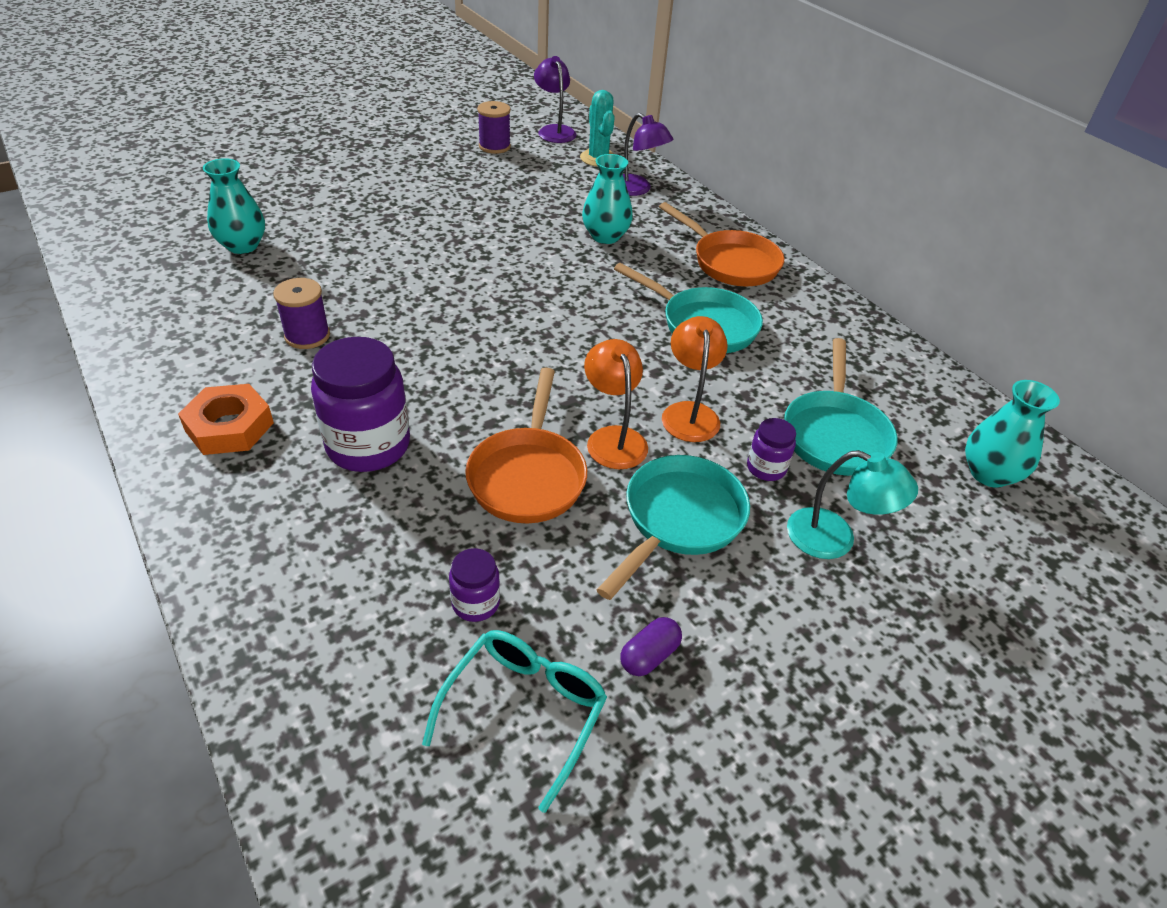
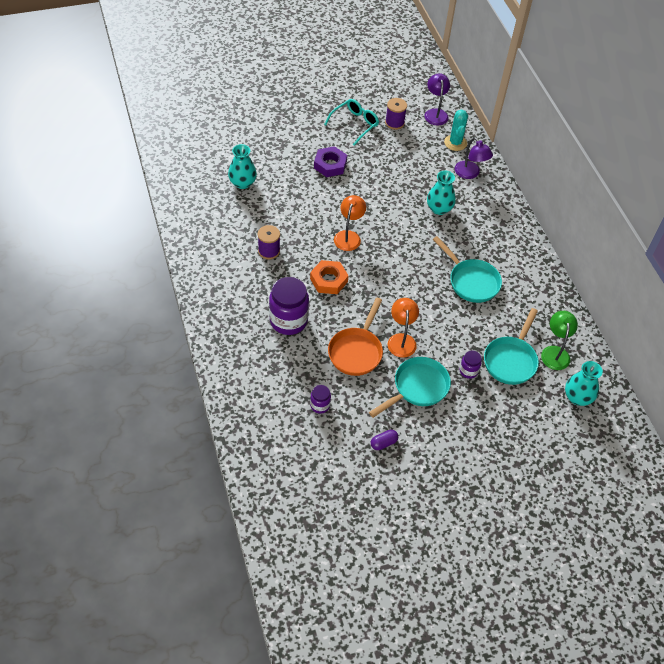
camera: 15 degrees right, 10 degrees up
orange nut [178,384,274,455] -> orange nut moved to [310,260,349,294]
turquoise glasses [422,630,607,813] -> turquoise glasses moved to [324,99,379,146]
orange pan [659,202,784,286] -> none
orange lamp [662,316,728,442] -> orange lamp moved to [334,195,366,251]
turquoise lamp [787,450,918,559] -> none
none -> purple nut [314,146,347,177]
none -> green lamp [541,311,578,370]

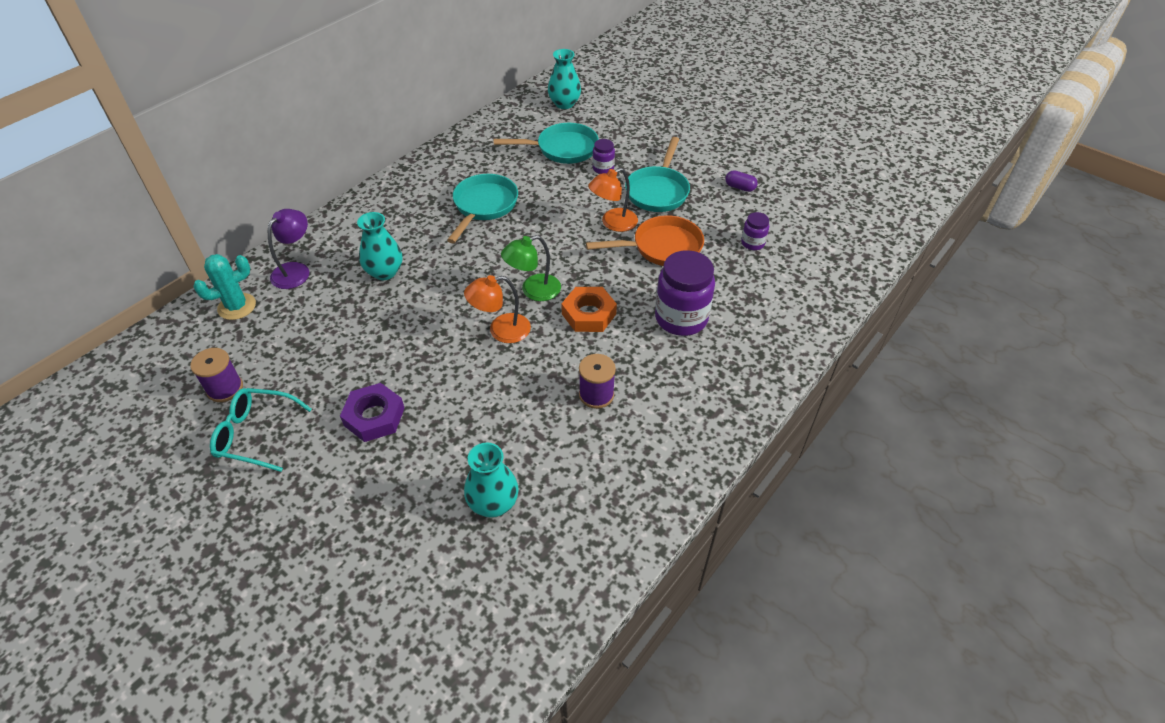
camera: 120 degrees left, 5 degrees down
turquoise pan [369,357,451,418] -> turquoise pan turned 90 degrees counterclockwise [625,137,690,212]
purple lamp [425,73,450,125] -> none
green lamp [541,311,578,370] -> green lamp moved to [501,235,561,301]

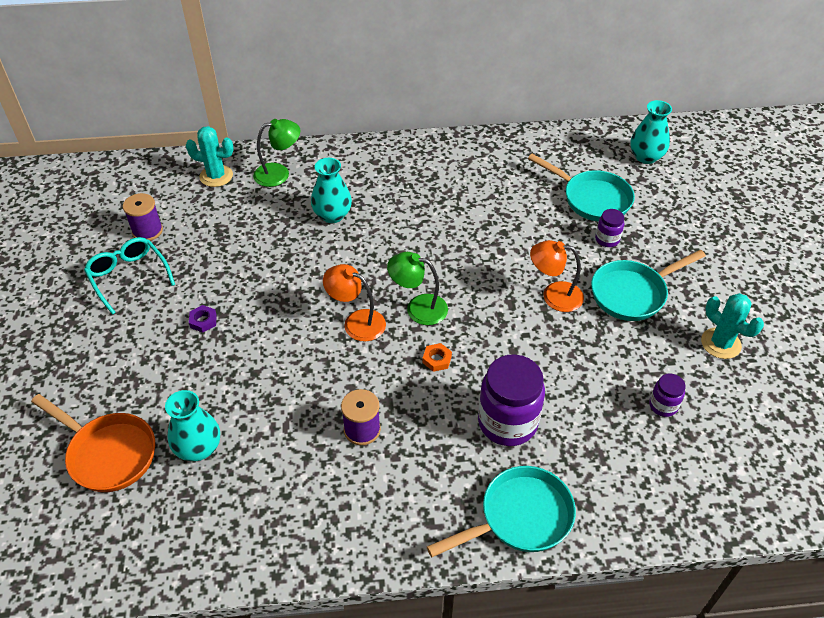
camera: 45 degrees right, 0 degrees up
purple lamp [268,209,309,289] -> green lamp [253,119,300,187]
purple nut [340,383,405,442] -> purple nut [189,305,217,333], size x0.52
turquoise pan [447,174,518,243] -> turquoise pan moved to [427,466,576,557]
orange nut [561,287,617,332] -> orange nut [422,343,452,372], size x0.52
orange pan [586,215,704,266] -> orange pan moved to [31,394,155,492]
purple capsule [725,170,758,192] -> turquoise cactus [701,293,764,359]

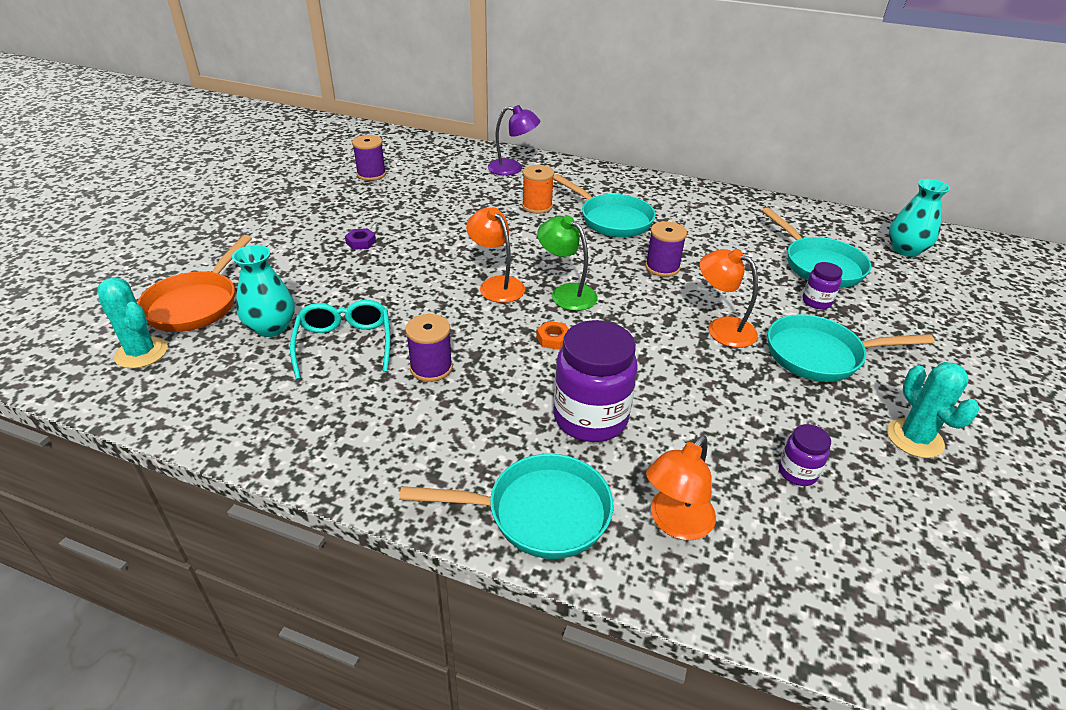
camera: 25 degrees right, 10 degrees down
orange pan [31,394,155,492] -> orange pan turned 45 degrees clockwise [137,235,252,332]
turquoise glasses [84,237,175,315] -> turquoise glasses moved to [290,300,390,379]
turquoise cactus [186,126,234,187] -> turquoise cactus moved to [97,277,168,368]
green lamp [253,119,300,187] -> purple lamp [488,105,540,175]
turquoise vase [311,158,352,223] -> orange spool [522,165,554,214]
none -> turquoise pan [553,174,656,237]
none -> purple spool [645,221,687,277]
none -> orange lamp [646,435,716,540]

